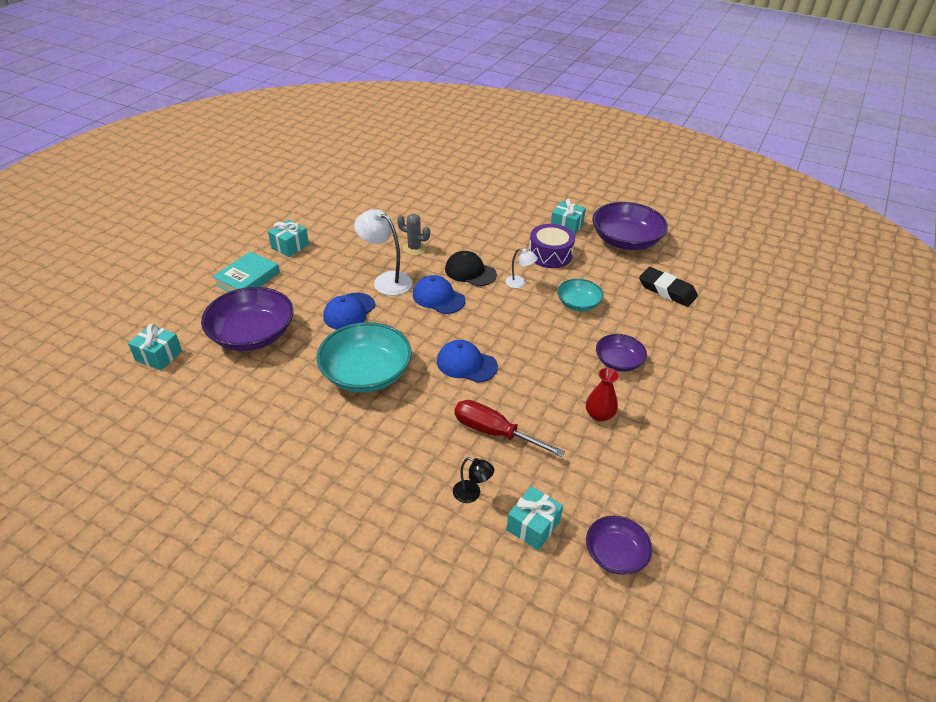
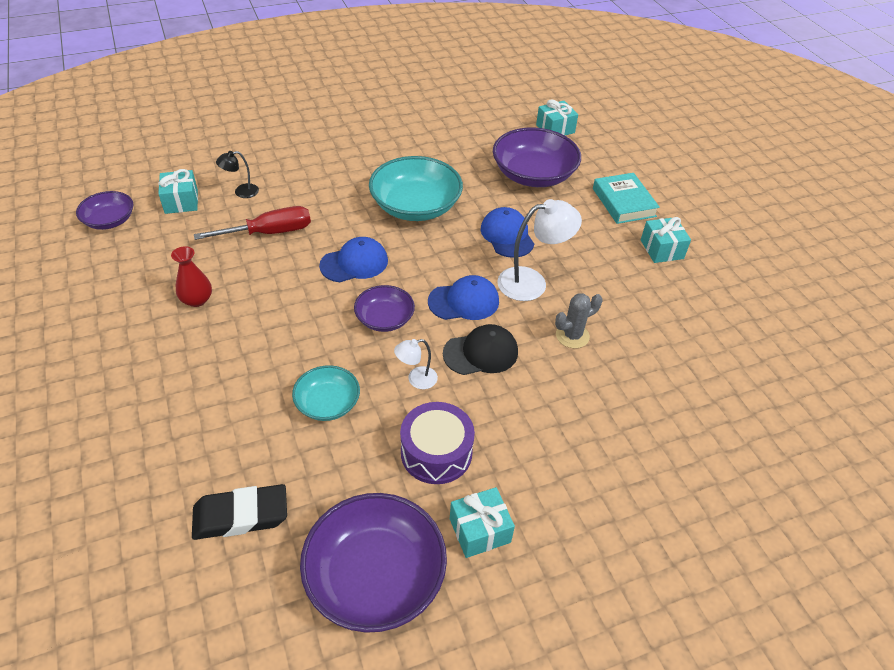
camera: 130 degrees right, 5 degrees up
purple bowl [596,334,647,372] -> purple bowl moved to [354,285,415,332]

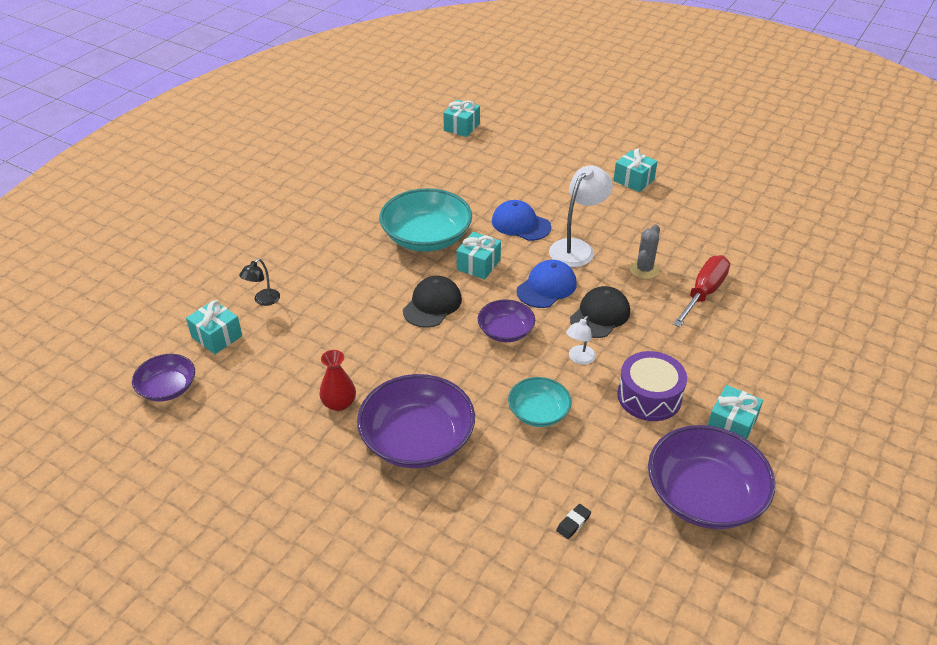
camera: 35 degrees left, 5 degrees down
black eraser [192,484,287,540] -> black eraser [556,504,591,539], size x0.43
red screwdriver [194,206,311,240] -> red screwdriver moved to [673,255,730,327]
blue cap [319,237,388,282] -> black cap [403,276,462,328]
purple bowl [493,127,581,187] -> purple bowl moved to [357,374,475,468]
turquoise book [593,173,660,224] -> none
none -> turquoise gift [456,232,501,279]

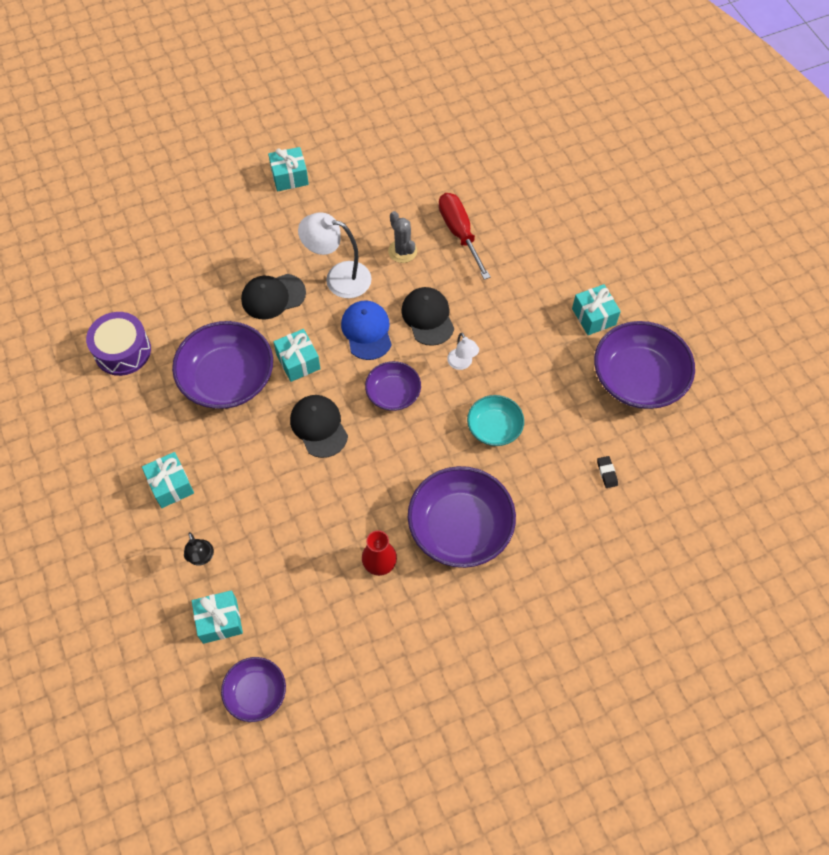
camera: 55 degrees left, 20 degrees up
turquoise bowl [380,188,472,252] -> purple bowl [172,321,273,409]
turquoise gift [443,100,480,137] -> turquoise gift moved to [142,452,194,508]
blue cap [492,200,551,241] -> black cap [241,274,306,319]
white lamp [549,165,613,267] -> white lamp turned 60 degrees counterclockwise [298,212,372,298]
purple drum [618,351,687,421] -> purple drum moved to [86,312,151,376]

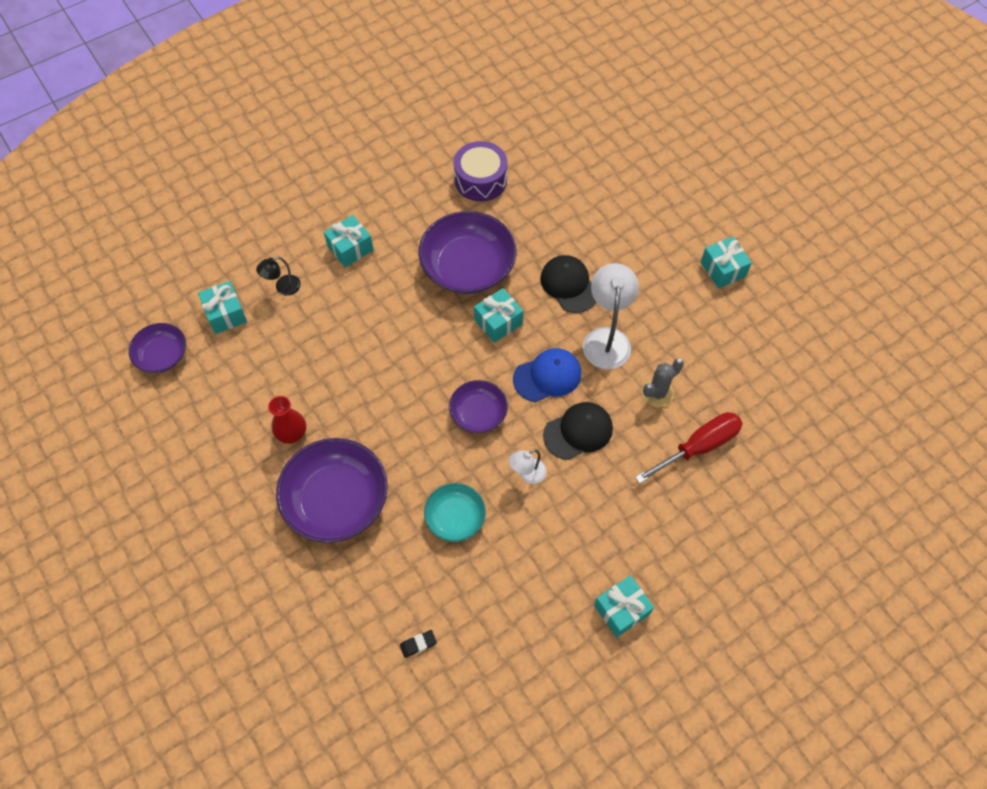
camera: 80 degrees right, 0 degrees up
black cap [290,395,348,458] -> none
purple bowl [594,321,695,409] -> none

